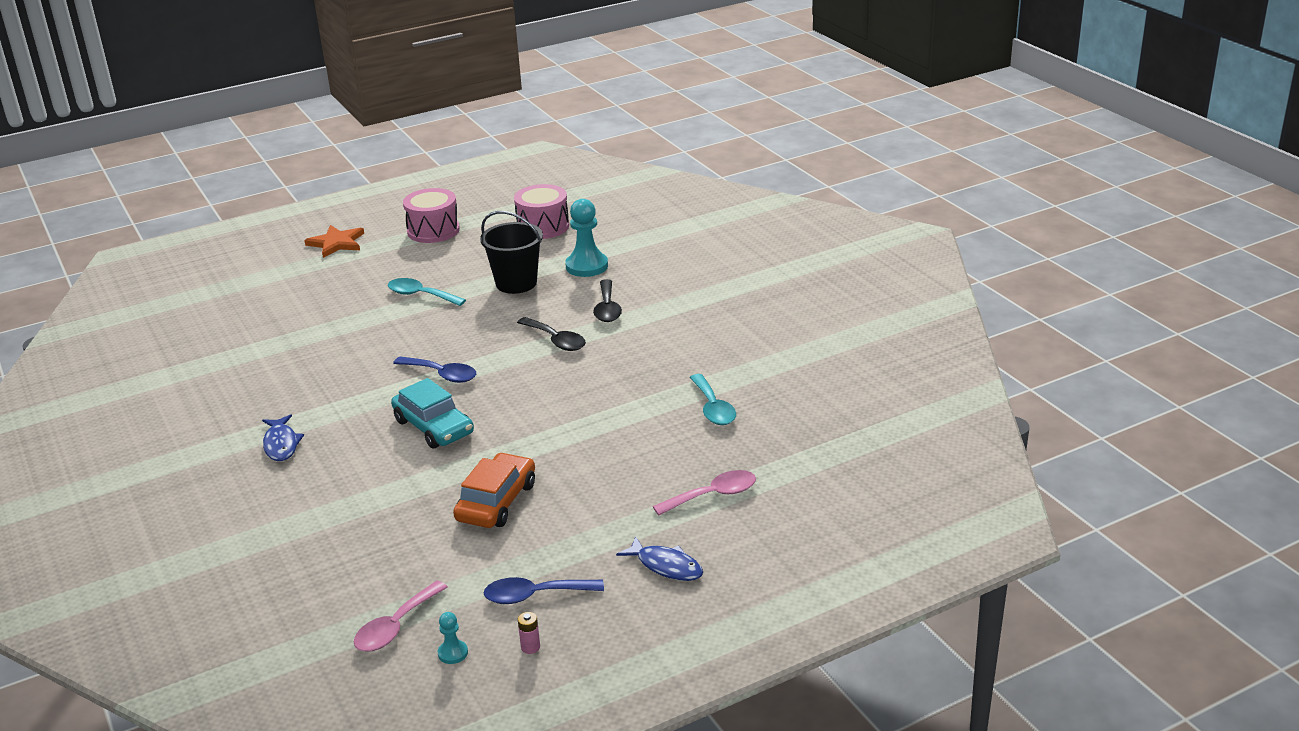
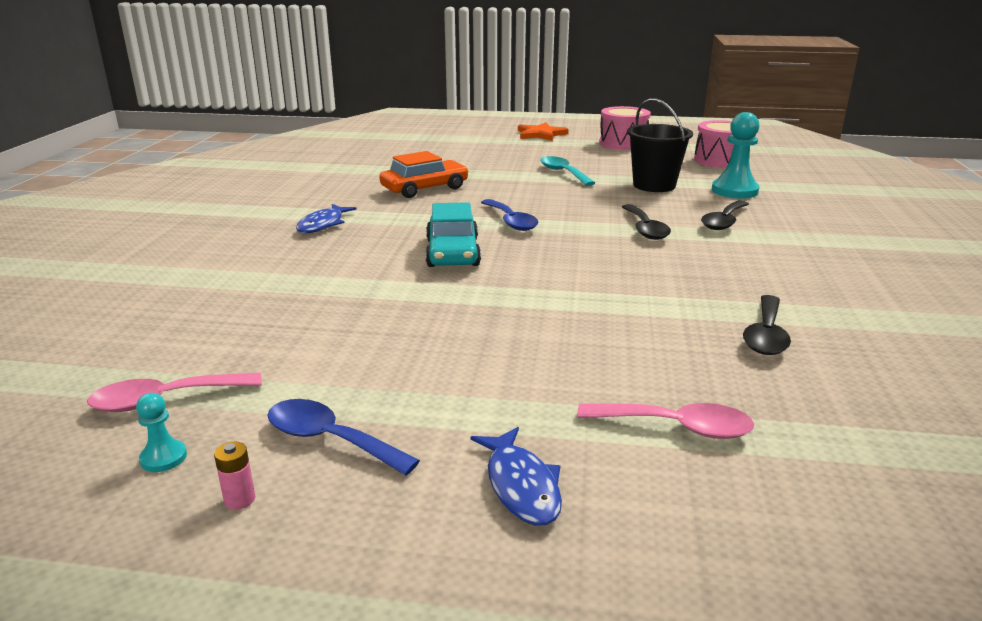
camera: 35 degrees right, 5 degrees down
orange car [453,453,535,528] -> orange car moved to [379,151,469,198]
turquoise spoon [689,374,736,425] -> black spoon [743,295,791,355]

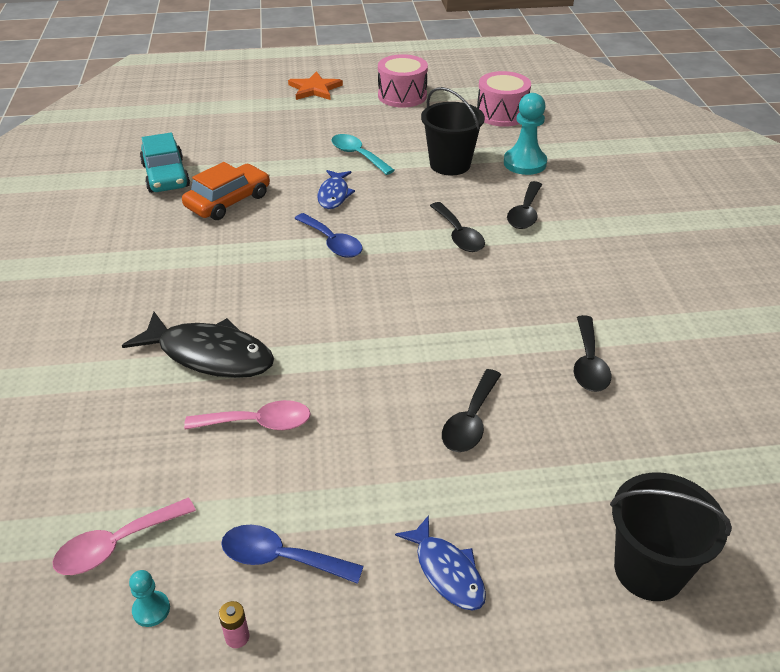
camera: 15 degrees left, 15 degrees up
blue fish [296,204,357,233] -> blue fish moved to [317,170,355,209]
turquoise car [425,202,481,267] -> turquoise car moved to [140,132,190,193]
pink spoon [577,403,755,439] -> pink spoon moved to [184,400,311,430]
none -> black fish [122,312,274,378]
none -> black spoon [442,369,501,452]
none -> black bucket [610,472,732,601]

